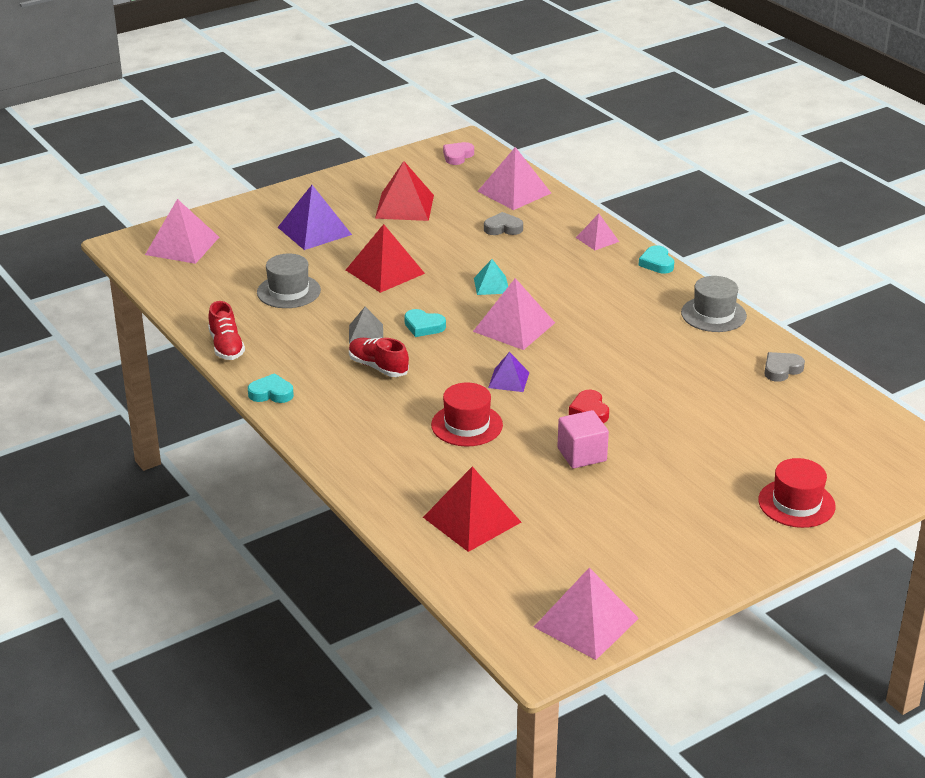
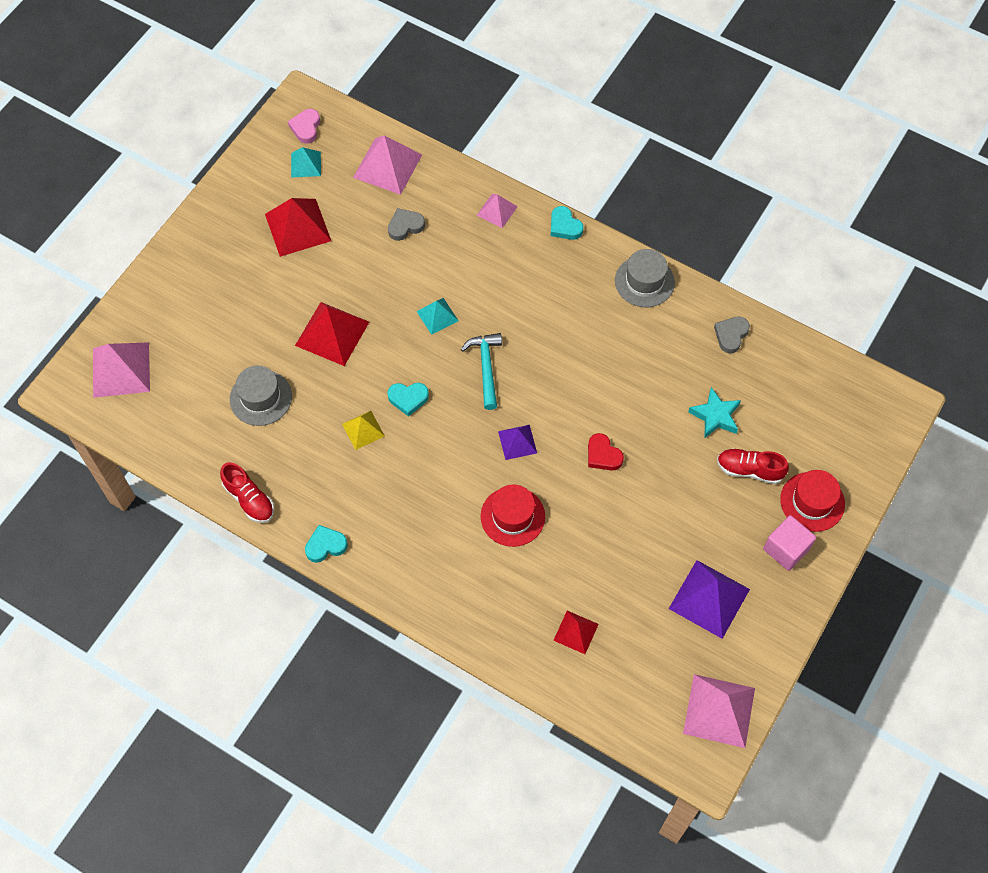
camera: 25 degrees left, 30 degrees up
purple pyramid [278,185,352,250] -> purple pyramid moved to [669,560,750,639]
grey pyramid [349,307,383,344] -> yellow pyramid [342,411,385,450]
red shoe [349,338,409,377] -> red shoe moved to [717,448,789,484]
red pyramid [423,466,521,552] -> red pyramid [553,611,599,654], size x0.57
pink pyramid [473,278,555,350] -> turquoise hammer [461,333,502,410]
pink cube [557,410,609,469] -> pink cube moved to [763,515,816,571]
none -> turquoise pyramid [291,147,321,178]
none -> turquoise star [688,387,741,439]

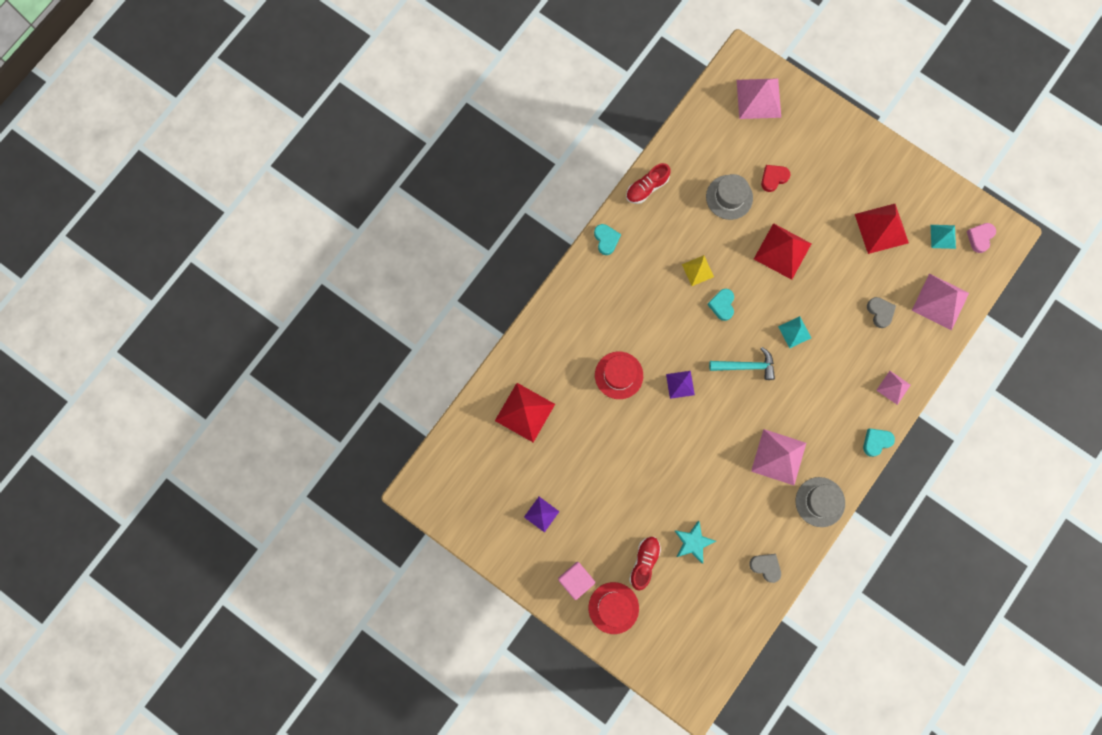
camera: 95 degrees right, 15 degrees up
pink heart [288,109,320,144] -> pink heart turned 75 degrees counterclockwise [967,223,996,253]
red pyramid [553,611,599,654] -> red pyramid [495,383,555,443], size x1.76
red heart [588,433,624,471] -> red heart moved to [761,165,790,192]
purple pyramid [669,560,750,639] -> purple pyramid [524,497,560,533], size x0.57
pink pyramid [683,674,755,748] -> pink pyramid moved to [751,429,806,485]

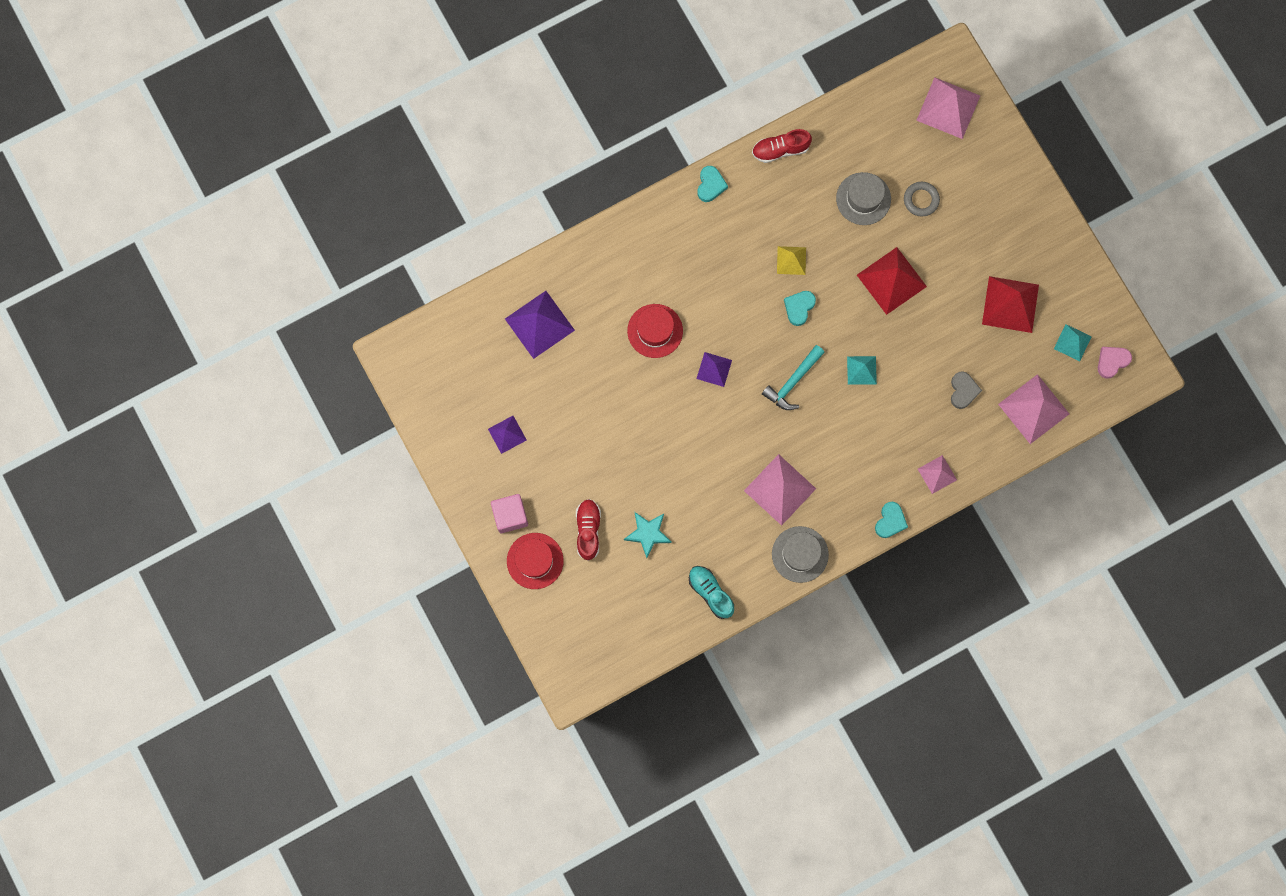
camera: 25 degrees right, 0 degrees up
red pyramid [495,383,555,443] -> purple pyramid [505,291,575,359]
red shoe [629,537,661,590] -> red shoe turned 45 degrees counterclockwise [576,499,601,561]
turquoise hammer [709,347,775,380] -> turquoise hammer turned 105 degrees clockwise [762,345,825,410]
grey heart [749,554,781,583] -> turquoise shoe [689,566,734,619]
red heart [761,165,790,192] -> grey ring [904,182,940,216]
turquoise heart [863,428,895,457] -> turquoise heart turned 120 degrees clockwise [875,502,908,538]

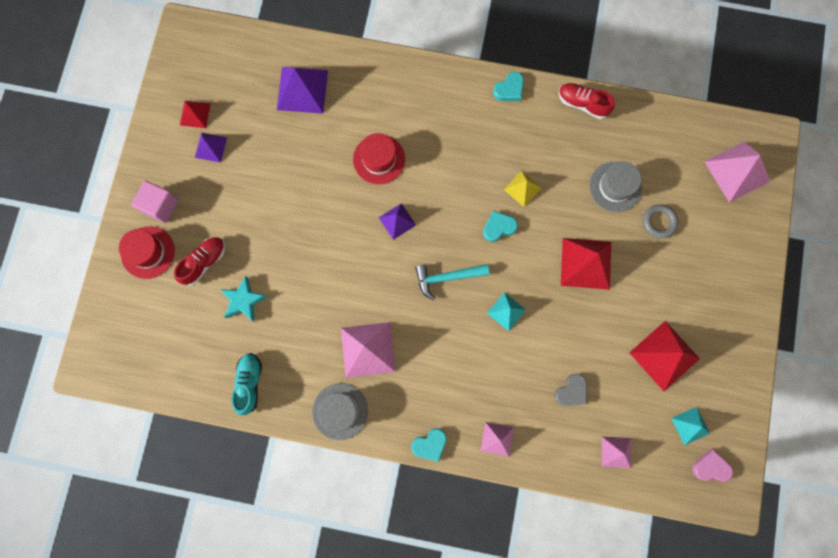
camera: 40 degrees right, 0 degrees up
pink pyramid [998,374,1069,444] -> pink pyramid [602,437,631,468], size x0.57
none -> red pyramid [180,101,210,128]

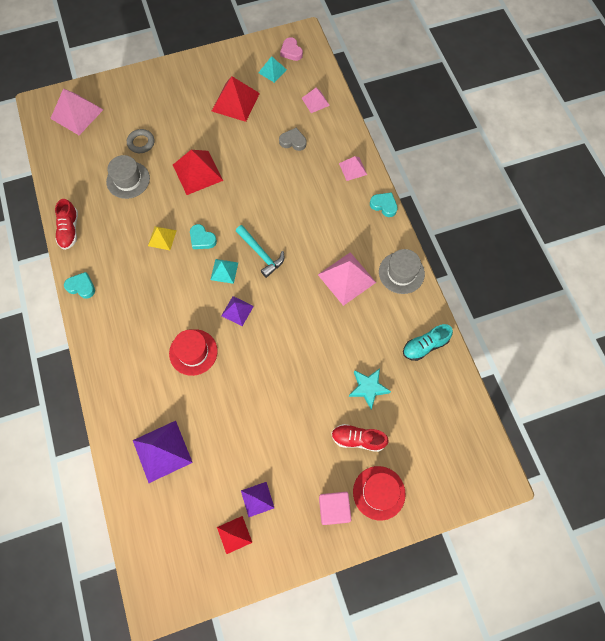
camera: 120 degrees left, 10 degrees down
turquoise pyramid [487,292,526,331] -> turquoise pyramid moved to [210,259,239,284]

